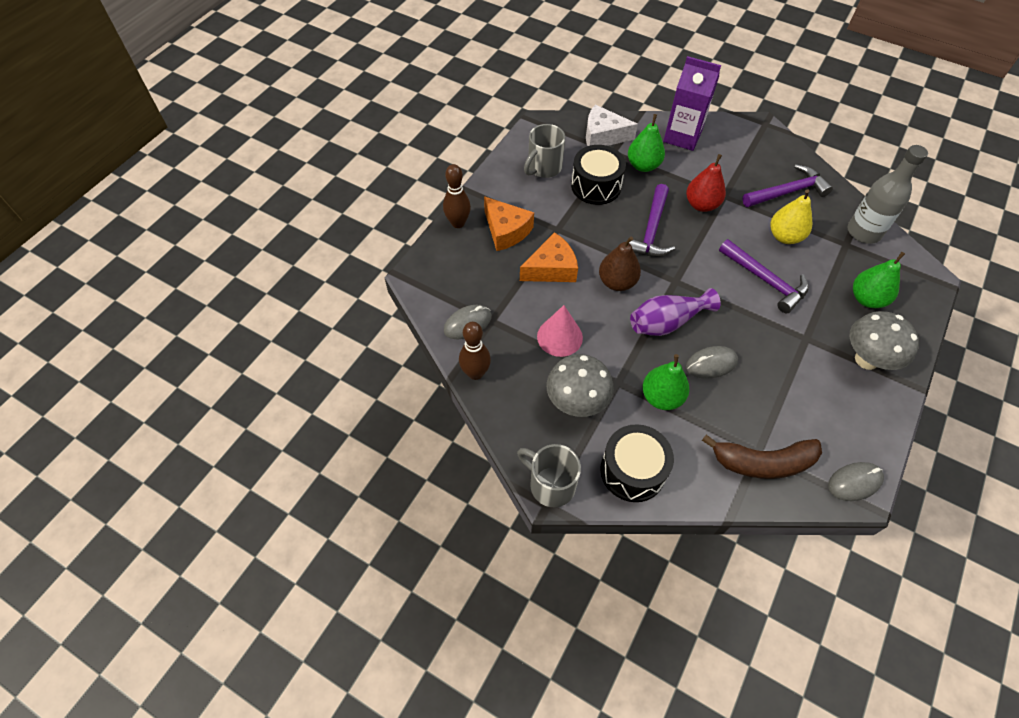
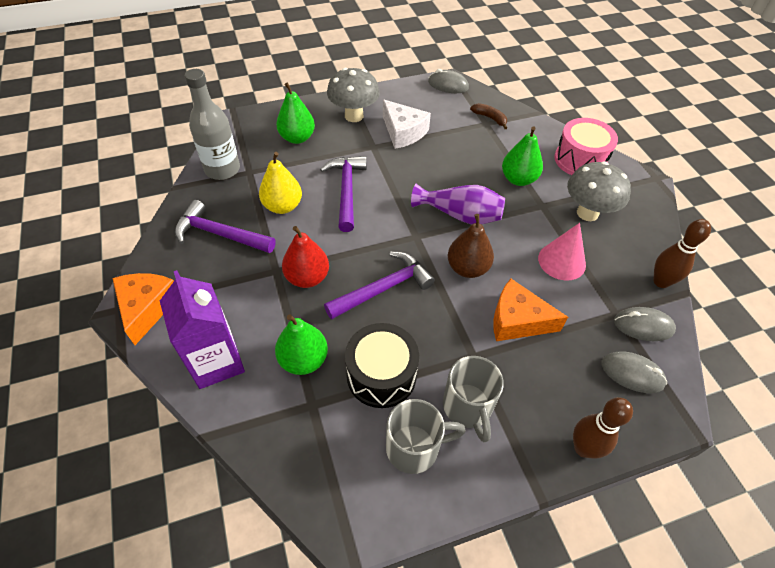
camera: 140 degrees left, 5 degrees down
orange cheese [484,196,534,251] -> orange cheese moved to [112,273,174,345]
grey mug [517,444,581,507] -> grey mug moved to [443,356,504,442]
white cheese [586,105,638,146] -> white cheese moved to [383,100,431,149]
black drum [600,424,674,502] -> pink drum [554,118,618,175]
grey mouse [686,346,738,379] -> grey mouse moved to [601,352,667,393]
brown banana [702,434,822,479] -> brown banana [470,103,507,129], size x0.52

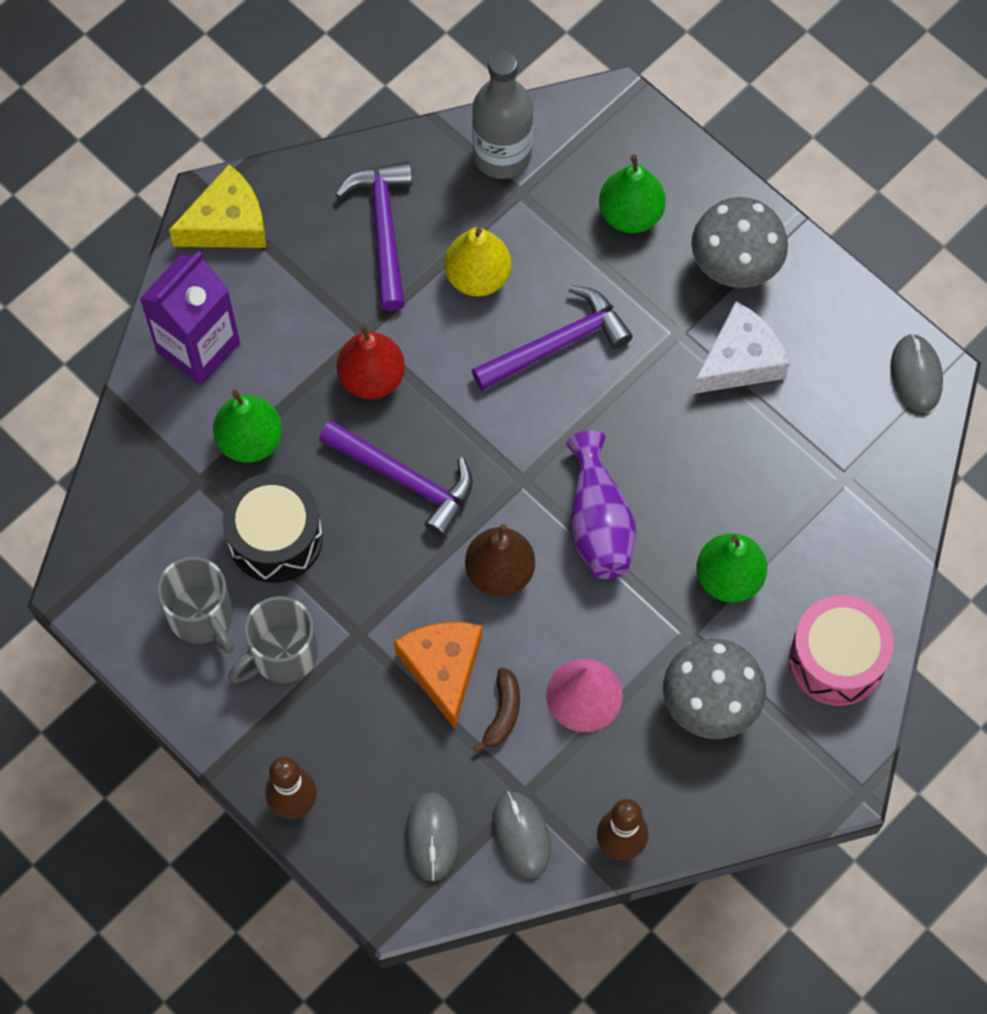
camera: 65 degrees right, 15 degrees up
orange cheese [112,273,174,345] -> yellow cheese [169,164,266,248]
white cheese [383,100,431,149] -> white cheese turned 150 degrees counterclockwise [693,302,790,394]
brown banana [470,103,507,129] -> brown banana moved to [473,667,520,753]

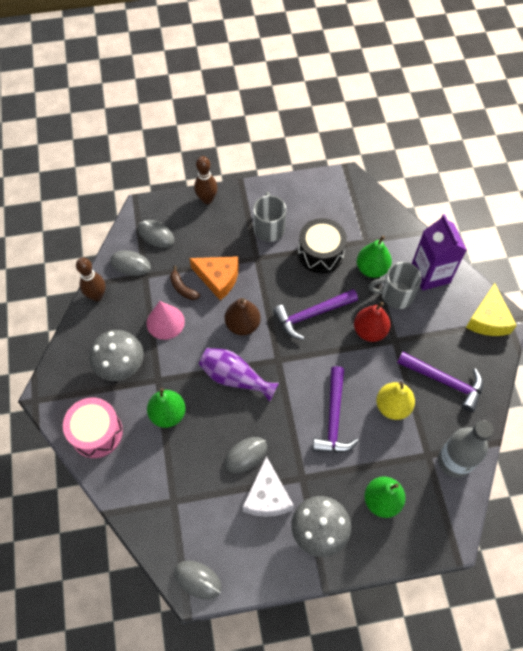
camera: 125 degrees right, 5 degrees down
grey mug [157,557,234,654] -> grey mug moved to [369,262,422,309]
none -> grey mouse [225,437,267,473]

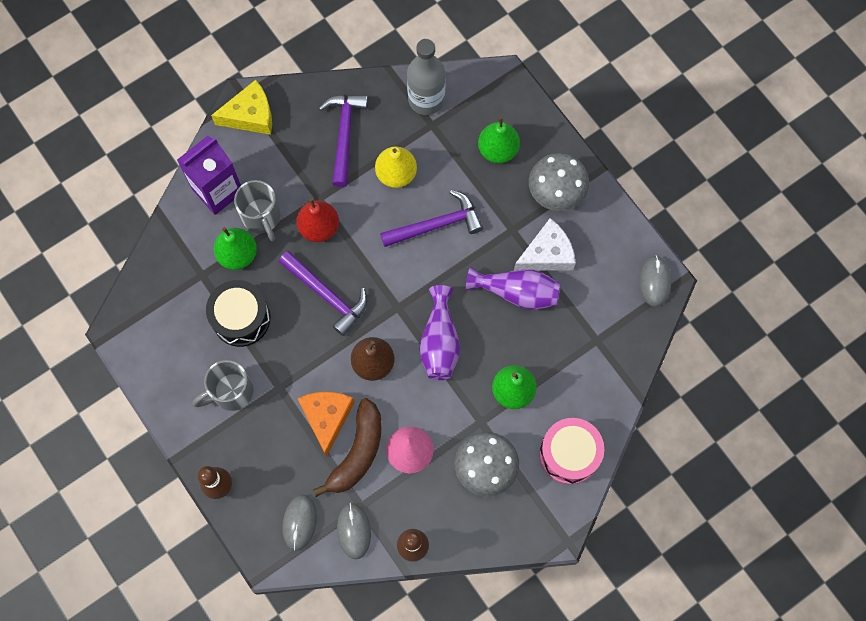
camera: 115 degrees left, 10 degrees up
brown banana [170,266,200,300] -> brown banana [313,398,382,497], size x1.94
grey mouse [225,437,267,473] -> purple vase [466,267,561,310]

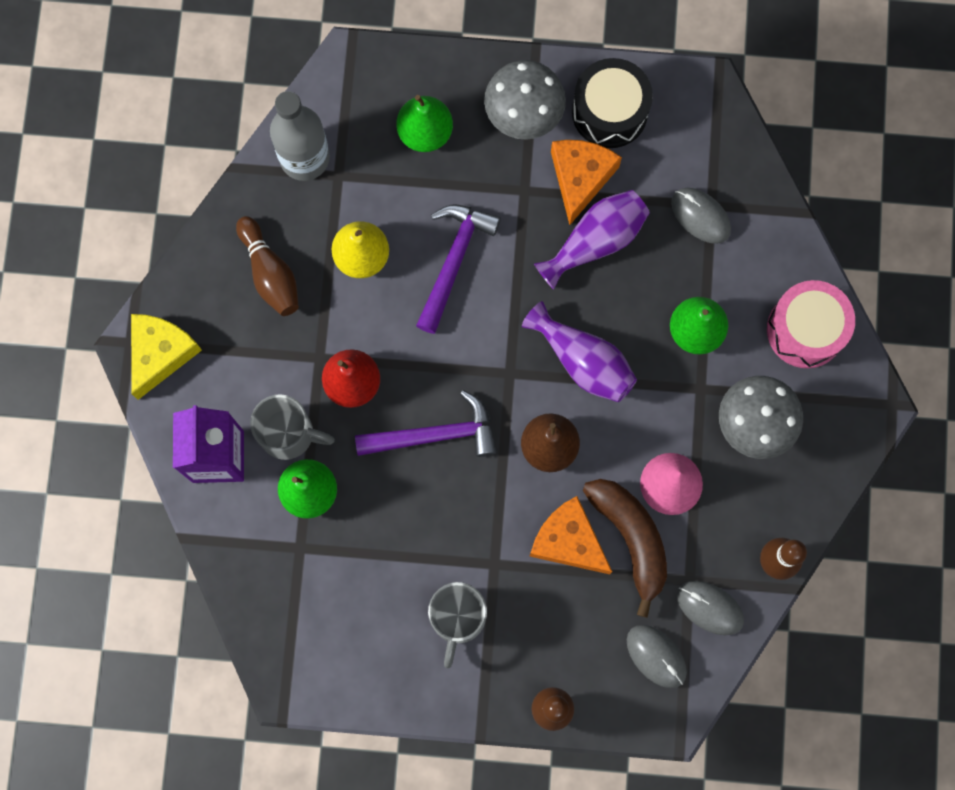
camera: 50 degrees left, 5 degrees up
black drum [206,280,270,347] -> black drum moved to [572,58,653,148]
purple hammer [319,95,368,187] -> brown bowling pin [236,216,299,316]
white cheese [514,218,576,271] -> orange cheese [551,140,622,225]
grey mouse [639,255,671,307] -> grey mouse moved to [671,188,731,244]

